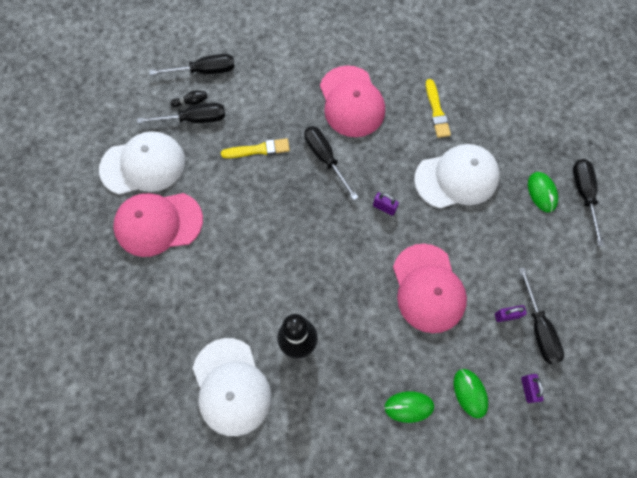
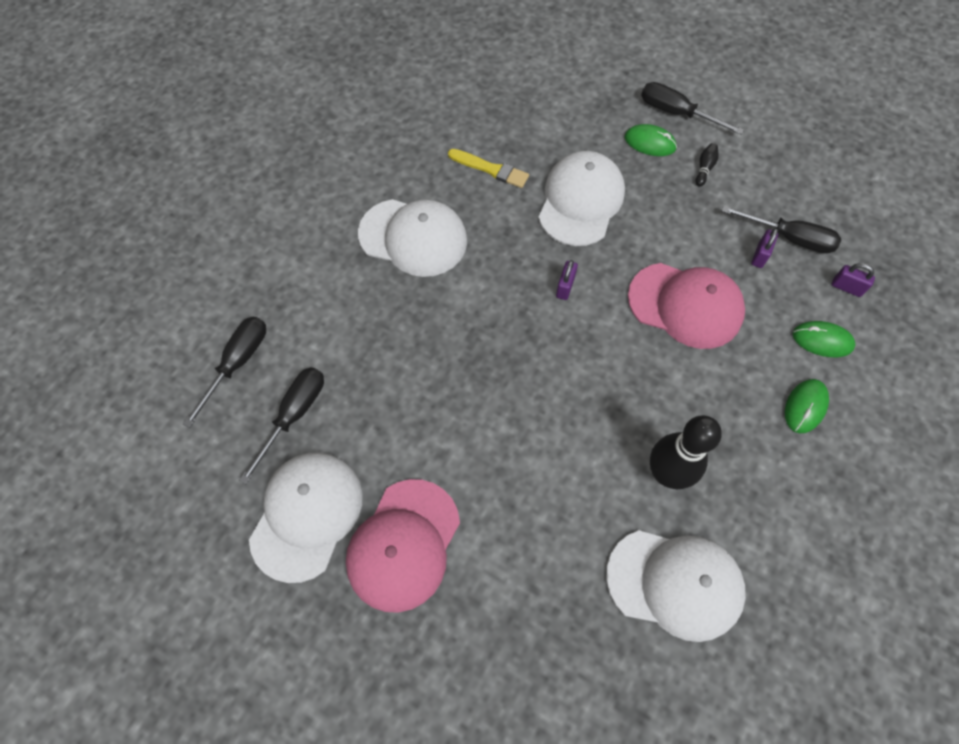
camera: 55 degrees left, 5 degrees down
black bowling pin [170,90,207,107] -> black bowling pin moved to [696,143,719,187]
yellow brush [221,138,290,158] -> none
black screwdriver [304,126,358,200] -> none
pink cap [320,66,385,137] -> white cap [358,199,467,277]
purple padlock [373,192,399,216] -> purple padlock turned 45 degrees counterclockwise [556,260,578,300]

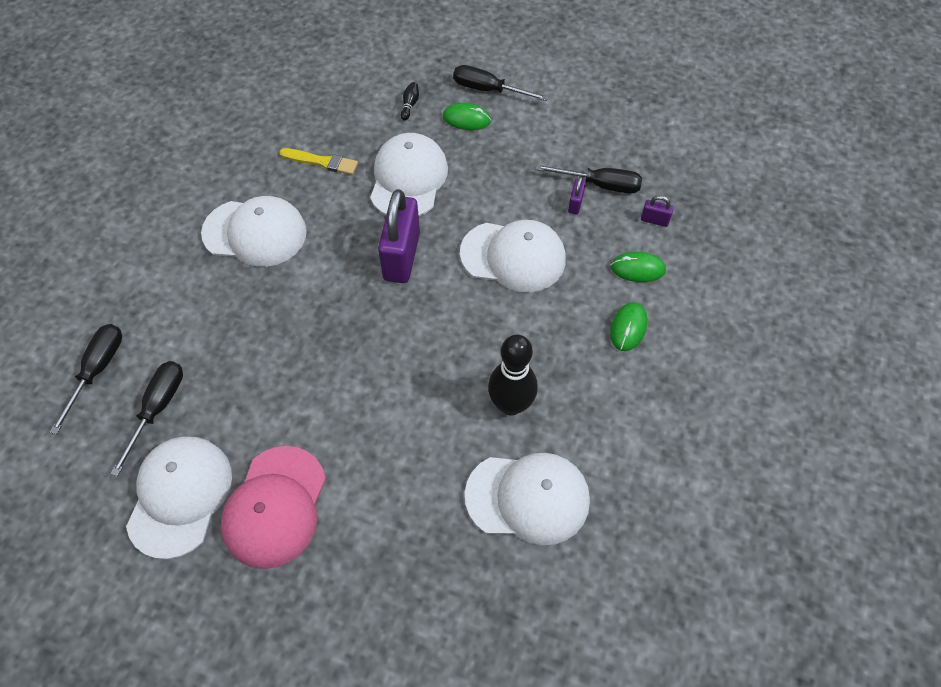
camera: 10 degrees left, 5 degrees down
purple padlock [556,260,578,300] -> purple padlock [378,189,420,283], size x2.35
pink cap [628,263,745,349] -> white cap [460,220,566,292]
black bowling pin [696,143,719,187] -> black bowling pin moved to [401,82,419,121]

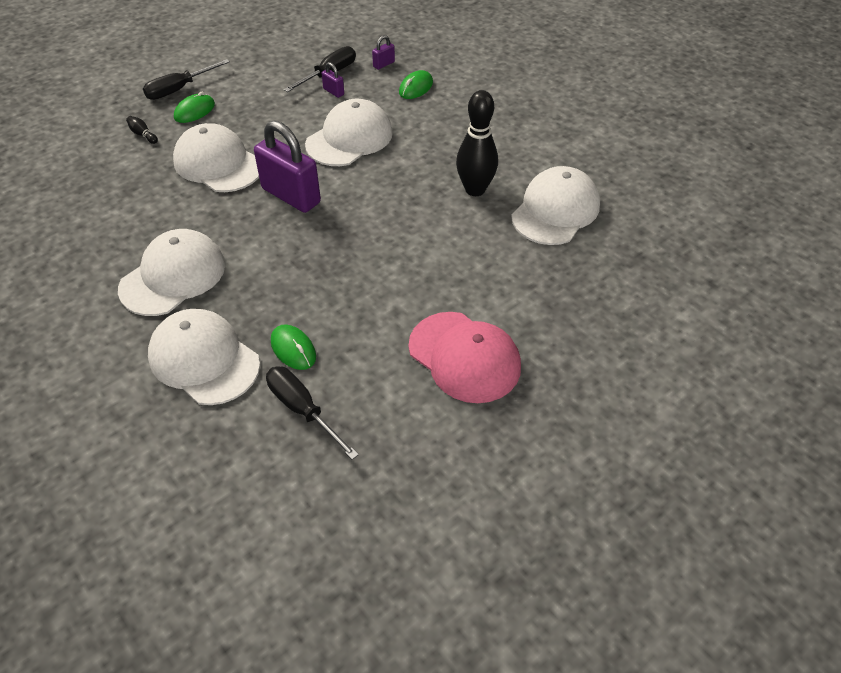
camera: 60 degrees left, 10 degrees down
black screwdriver [50,324,122,434] -> none
white cap [126,436,232,559] -> white cap moved to [148,309,260,405]
yellow brush [280,148,358,175] -> none
green mouse [610,302,647,351] -> green mouse moved to [271,325,316,370]

